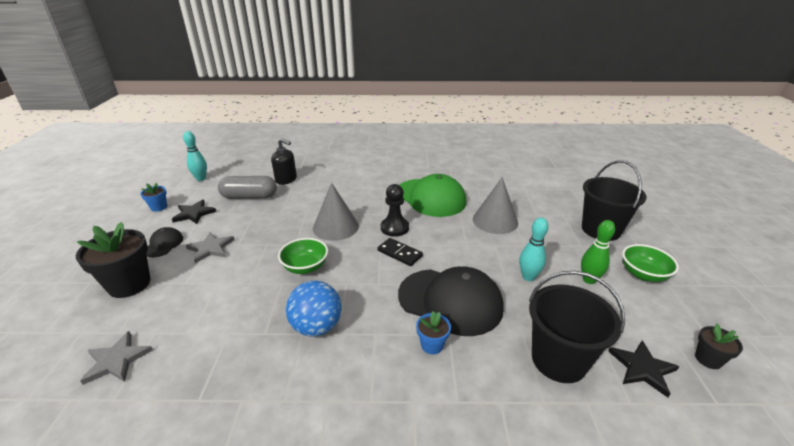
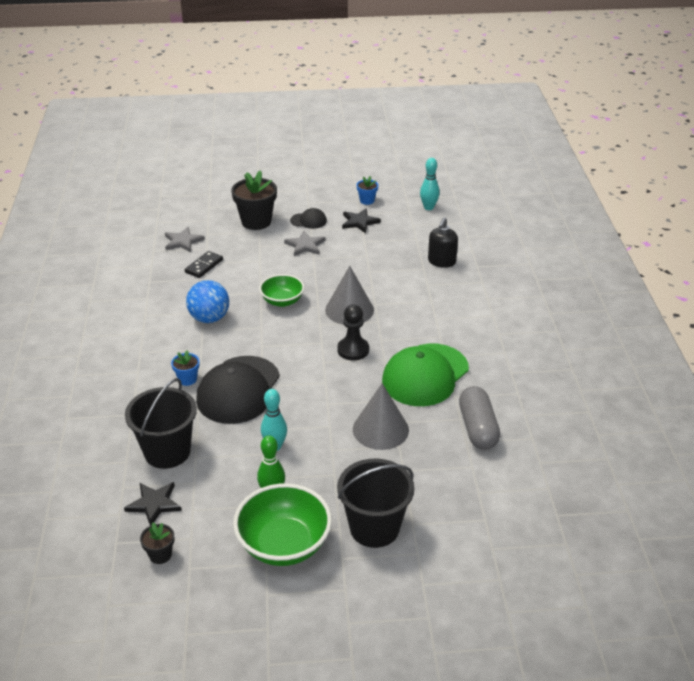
camera: 85 degrees right, 5 degrees up
grey capsule [218,176,277,199] -> grey capsule moved to [459,386,500,450]
black domino [378,238,423,266] -> black domino moved to [185,251,223,278]
green bowl [622,244,679,282] -> green bowl [233,483,332,566], size x1.63

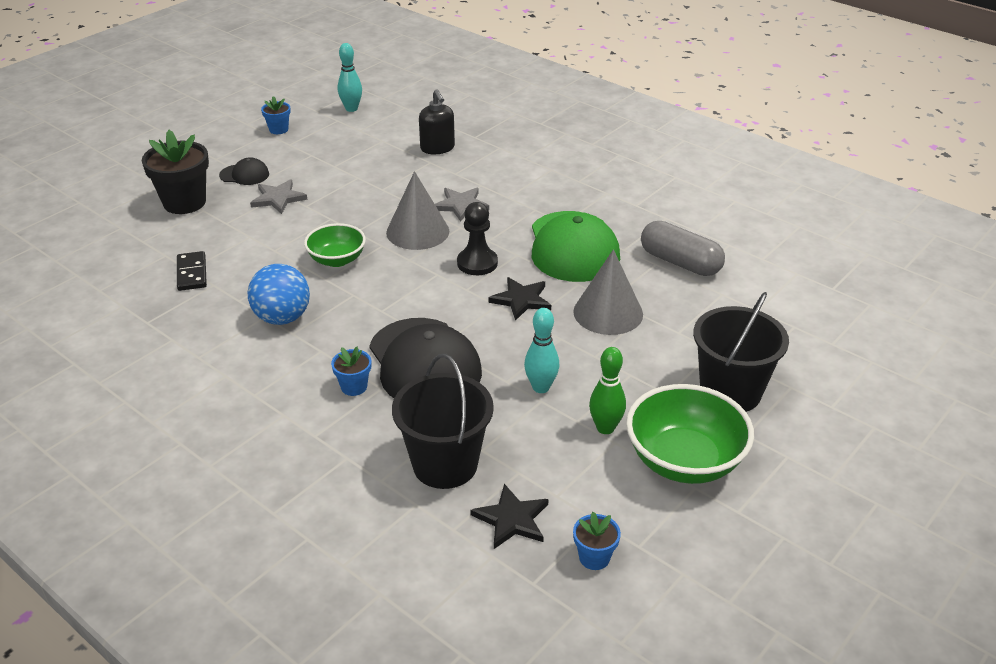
camera: 45 degrees left, 0 degrees up
black flower pot [140,522,174,564] -> blue flower pot [573,512,621,570]
grey star [165,227,205,252] -> grey star moved to [435,188,489,222]
black cap [290,208,327,229] -> black cap turned 45 degrees clockwise [219,157,269,185]
black star [342,208,381,233] -> black star moved to [488,277,551,321]

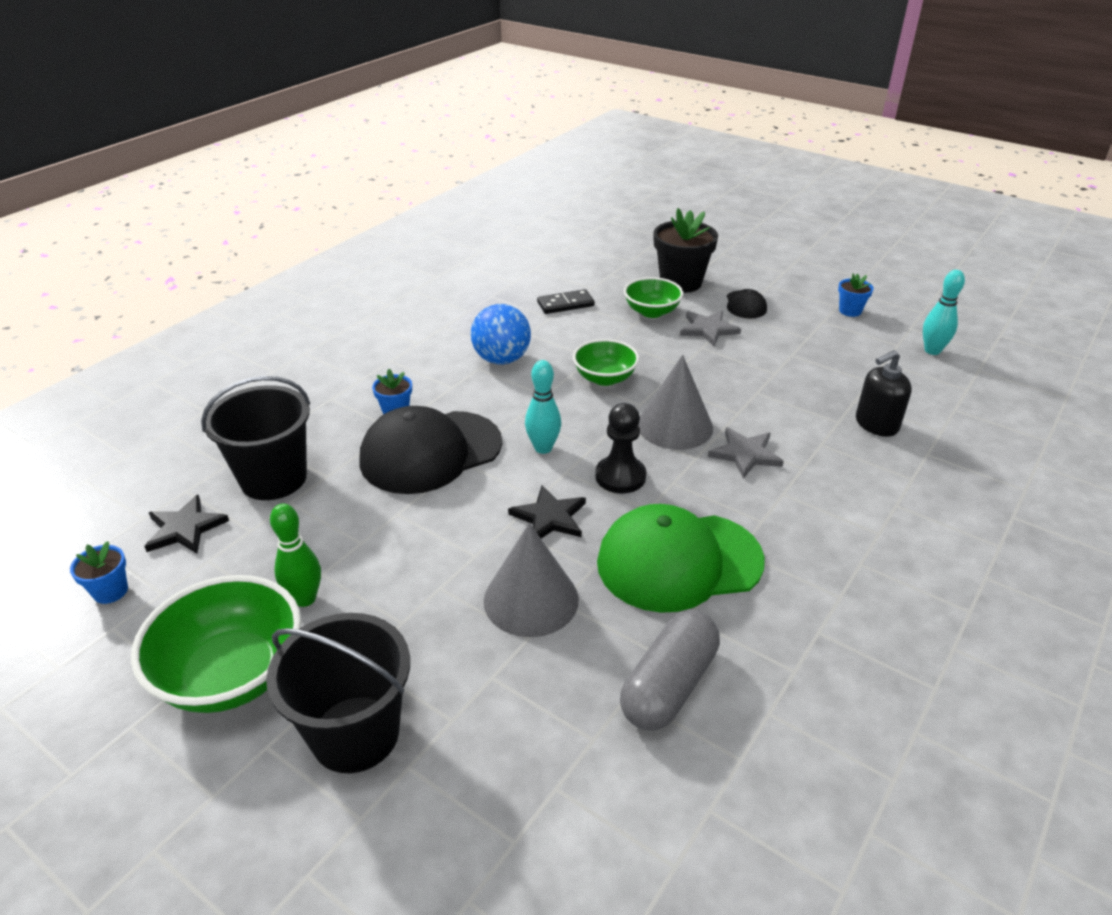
camera: 85 degrees right, 0 degrees up
turquoise bowling pin [524,308,559,393] -> turquoise bowling pin moved to [525,360,561,454]
none -> green bowl [624,277,683,318]

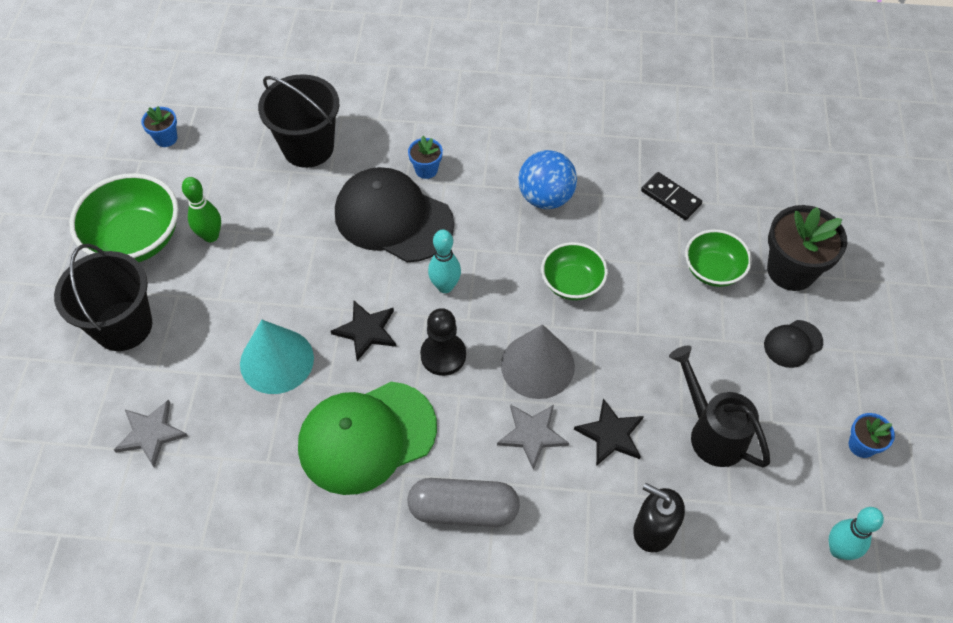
camera: 60 degrees right, 20 degrees up
black star [144,495,229,554] -> black star moved to [574,398,644,466]
grey cone [484,523,579,637] -> turquoise cone [240,320,314,394]
green cap [597,504,765,613] -> green cap turned 75 degrees counterclockwise [298,382,437,495]
grey capsule [620,610,720,730] -> grey capsule moved to [407,478,520,527]
grey star [680,311,741,346] -> grey star moved to [114,400,188,468]
none -> black watering can [669,345,770,467]

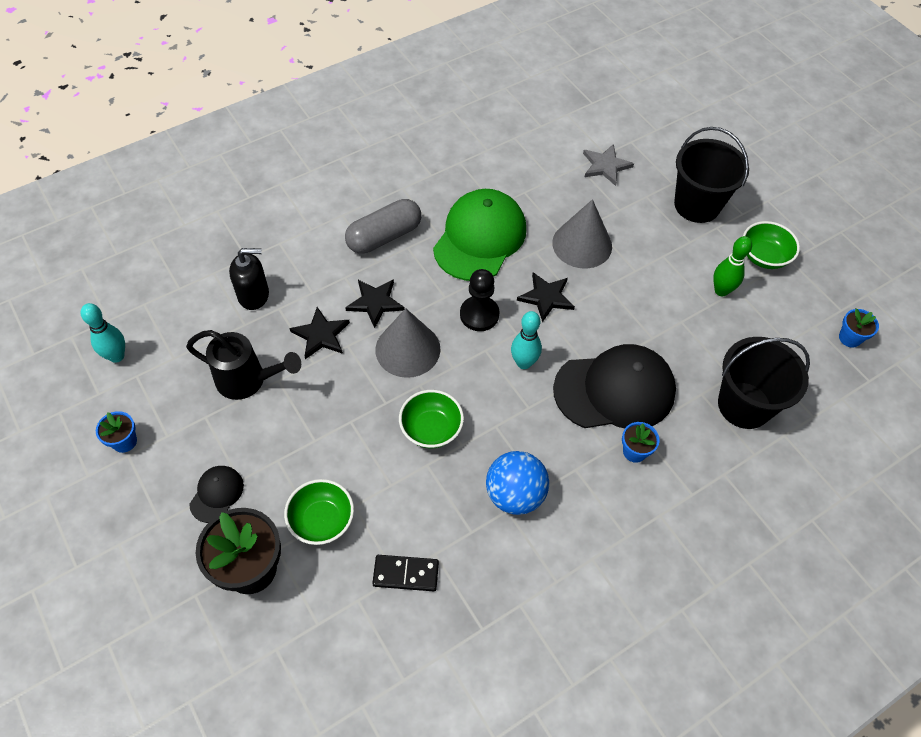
camera: 140 degrees right, 0 degrees up
green bowl [69,173,178,262] -> green bowl [743,221,800,269], size x0.61
turquoise cone [240,320,314,394] -> grey cone [552,199,612,269]
grey star [497,404,569,470] -> black star [345,279,404,328]

